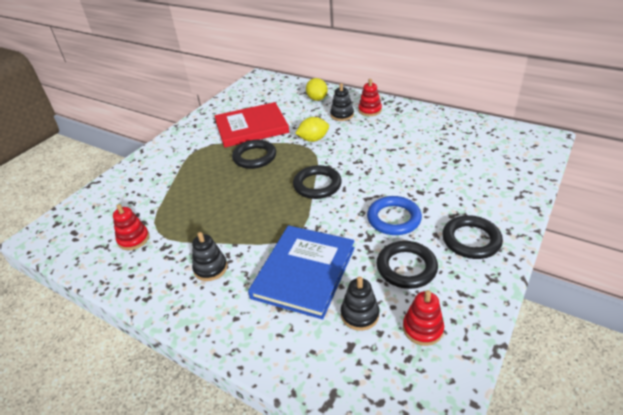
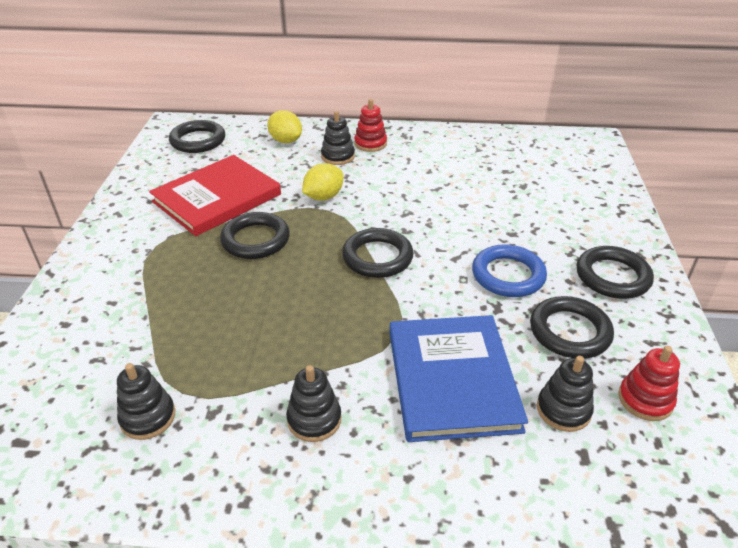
camera: 30 degrees left, 0 degrees up
red stacking toy [113,204,149,250] -> black stacking toy [117,363,175,440]
none -> black ring [169,120,225,153]

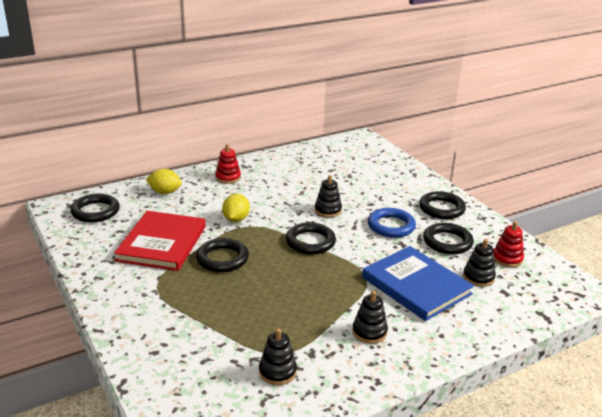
camera: 35 degrees left, 10 degrees down
black stacking toy [321,111,355,165] -> black stacking toy moved to [315,175,342,217]

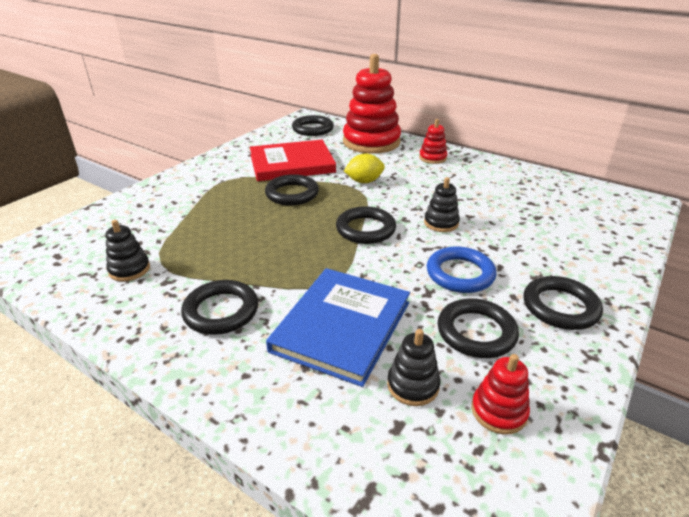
camera: 65 degrees right, 5 degrees up
yellow lemon [146,169,182,194] -> red stacking toy [343,54,401,153]
black stacking toy [352,291,388,344] -> black ring [181,280,258,335]

